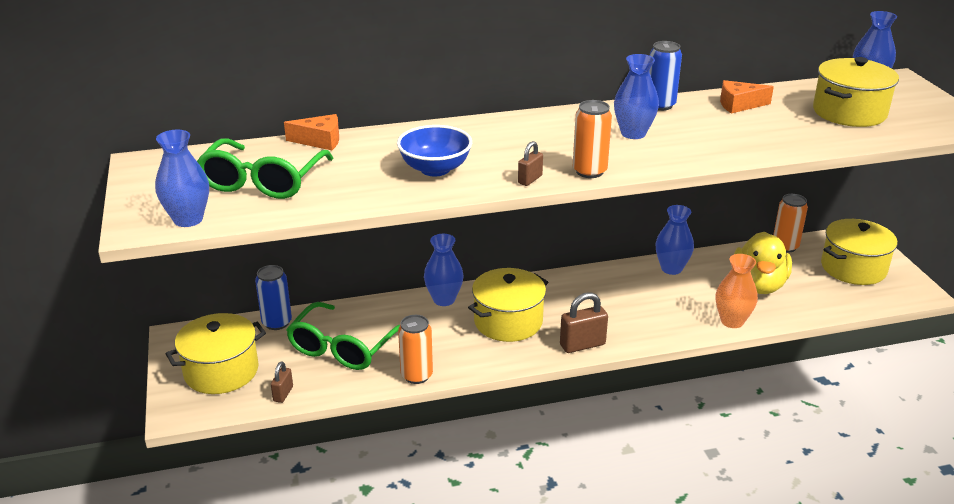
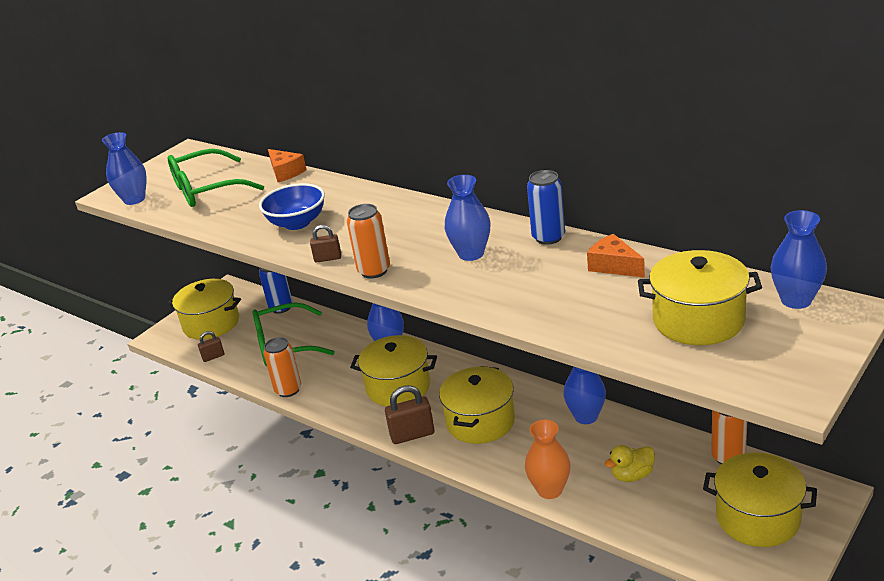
camera: 55 degrees right, 0 degrees up
brown padlock [560,292,608,353] -> brown padlock turned 45 degrees counterclockwise [385,385,435,444]
yellow duck [734,232,792,294] -> yellow duck [605,445,655,482], size x0.54
none -> yellow pot [439,366,515,444]

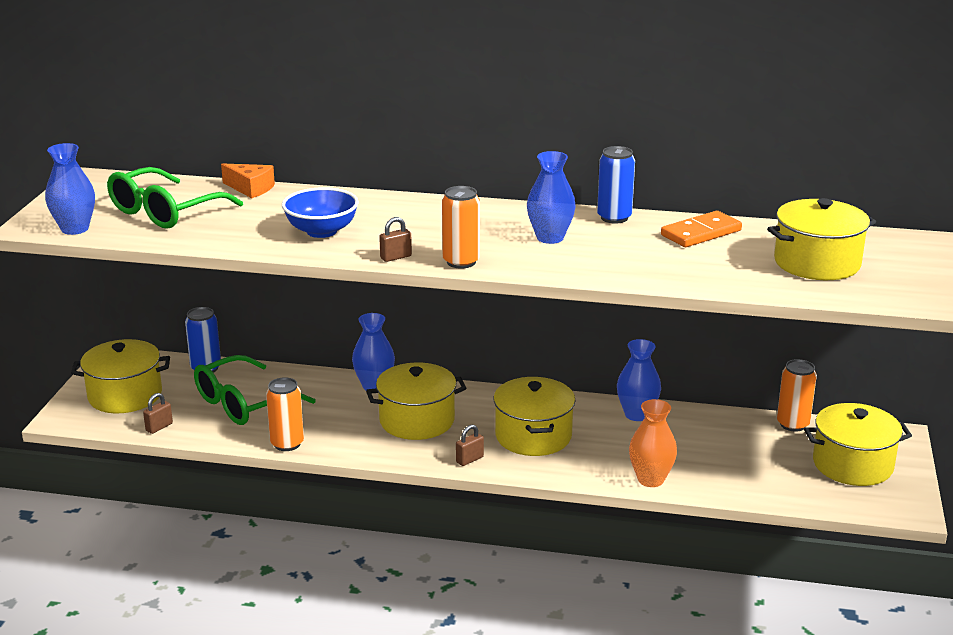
camera: 30 degrees left, 5 degrees down
brown padlock [385,385,435,444] -> brown padlock [456,424,484,466], size x0.58
orange cheese [587,234,645,278] -> orange domino [661,211,742,247]
yellow duck [605,445,655,482] -> none
blue vase [771,210,827,309] -> none

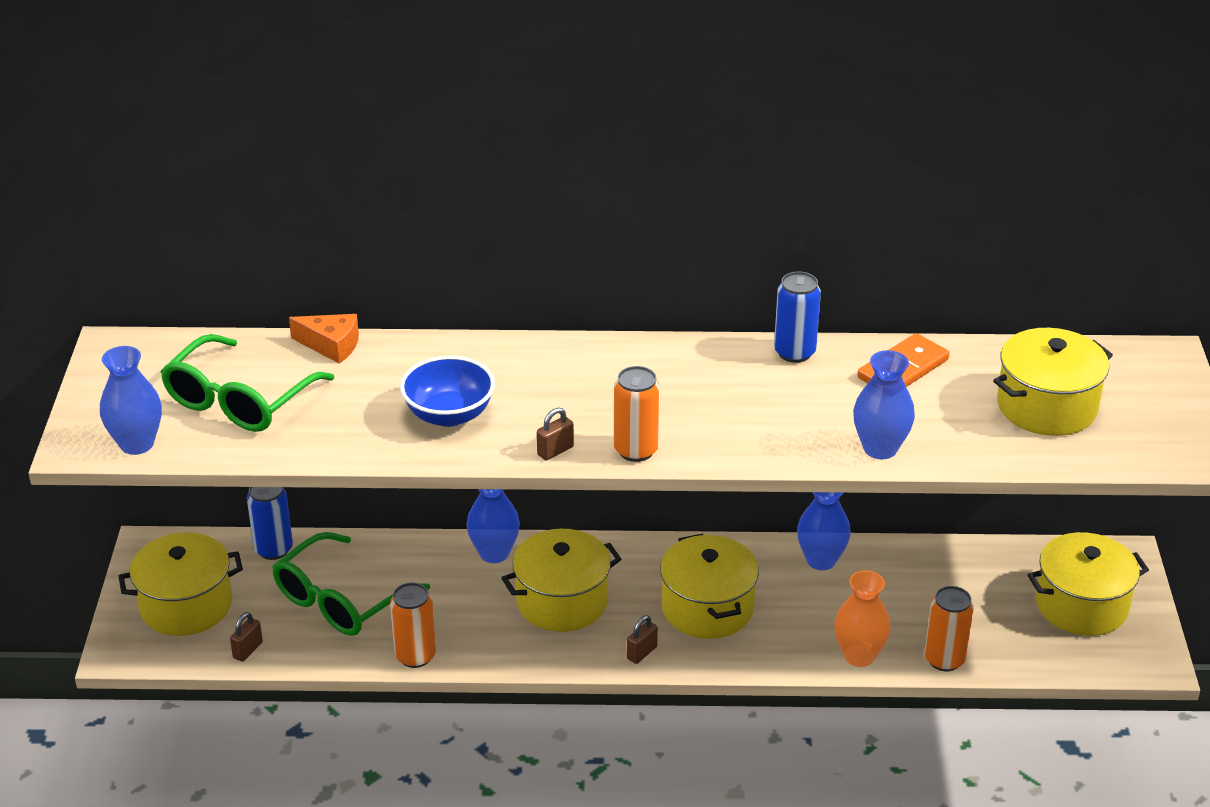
camera: 10 degrees left, 10 degrees up
blue vase [527,151,576,244] -> blue vase moved to [853,350,915,459]
orange can [777,359,817,432] -> orange can moved to [924,586,974,671]

